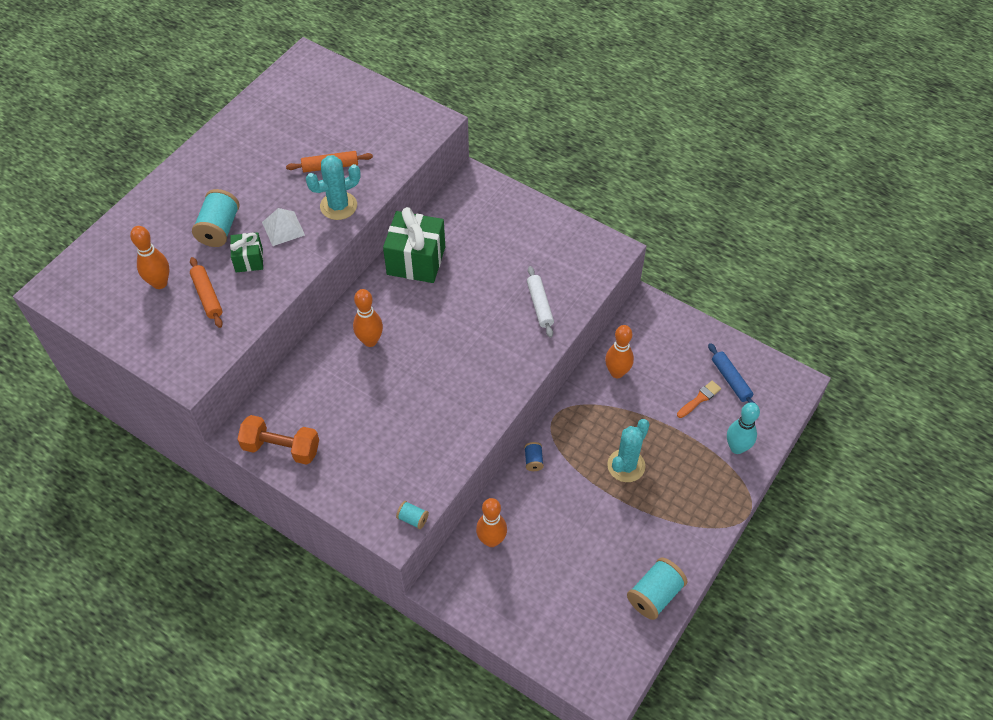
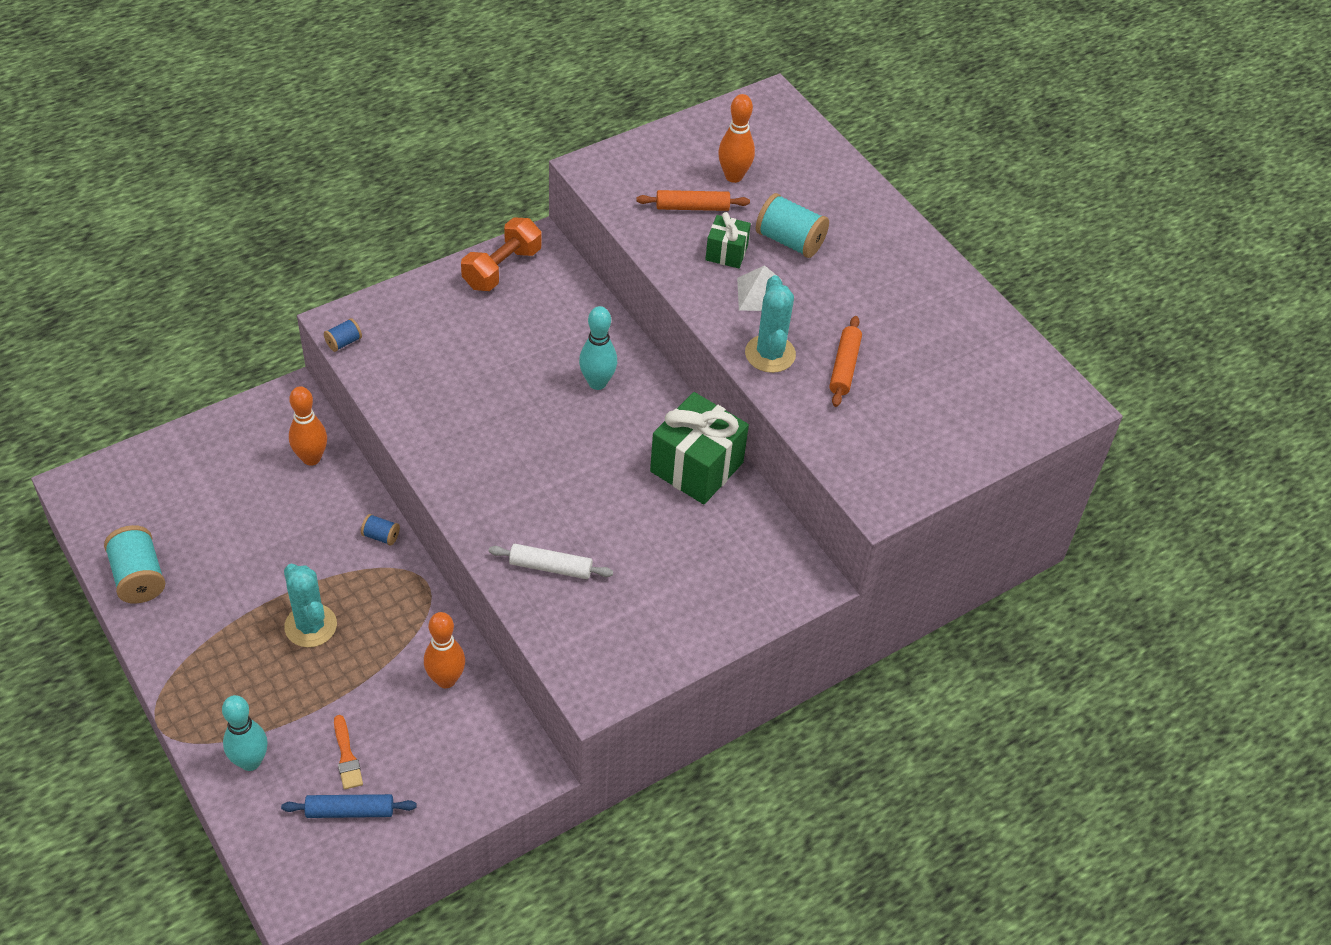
camera: 110 degrees right, 5 degrees down
orange bowling pin [353,289,383,347] -> turquoise bowling pin [579,306,617,390]
turquoise spool [396,501,429,529] -> blue spool [324,318,362,352]

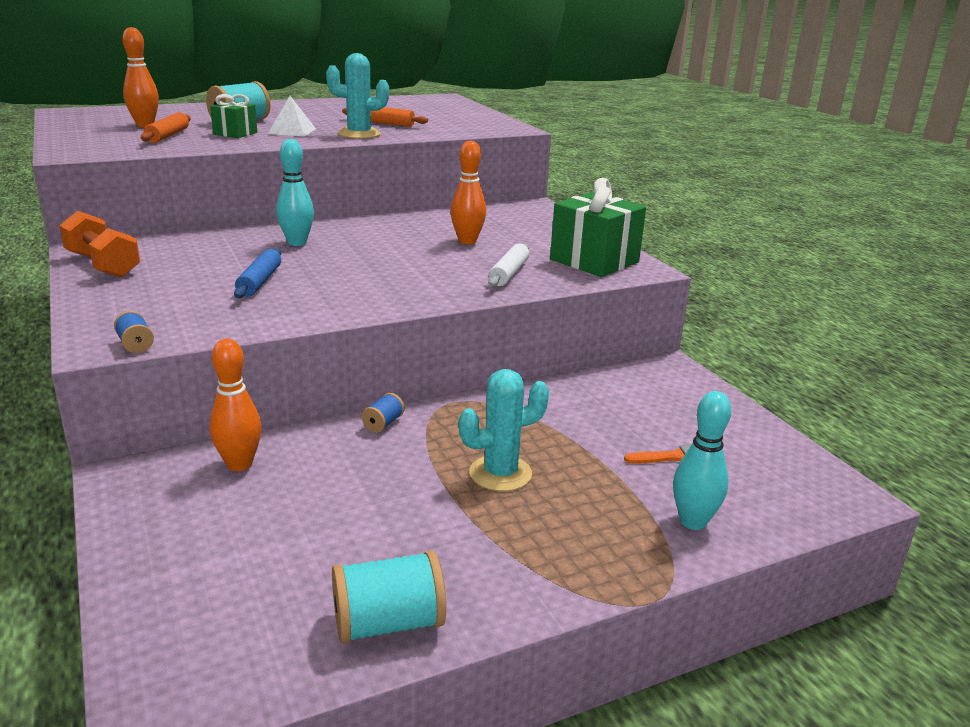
camera: 80 degrees left, 25 degrees down
blue rolling pin [281,794,417,818] -> blue rolling pin moved to [234,248,281,298]
orange bowling pin [424,612,465,688] -> orange bowling pin moved to [451,140,486,244]
green gift [650,392,749,504] -> green gift moved to [550,178,646,277]

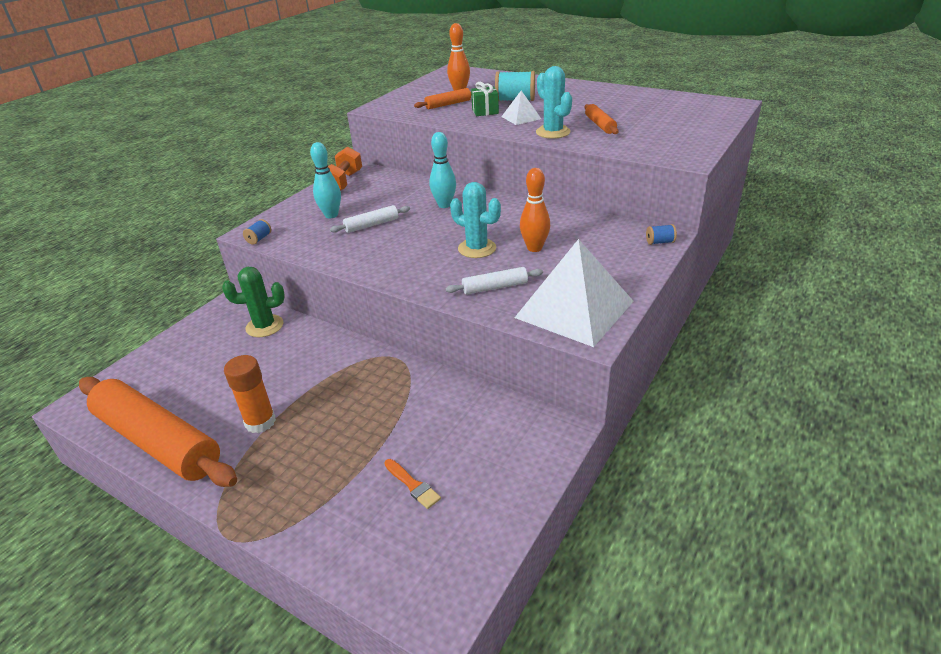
camera: 60 degrees right, 10 degrees up
orange bowling pin [209,339,262,471] -> green cactus [222,267,285,337]
blue rolling pin [234,248,281,298] -> white rolling pin [330,205,410,233]
turquoise spool [332,550,446,643] -> orange rolling pin [79,377,237,487]
blue spool [362,393,404,433] -> blue spool moved to [646,224,677,245]
turquoise cactus [459,369,549,491] -> turquoise cactus moved to [450,182,501,258]
green gift [550,178,646,277] -> white pyramid [514,239,634,347]
turquoise bowling pin [673,391,731,530] -> turquoise bowling pin moved to [310,142,341,218]
none -> orange glue stick [224,355,276,433]

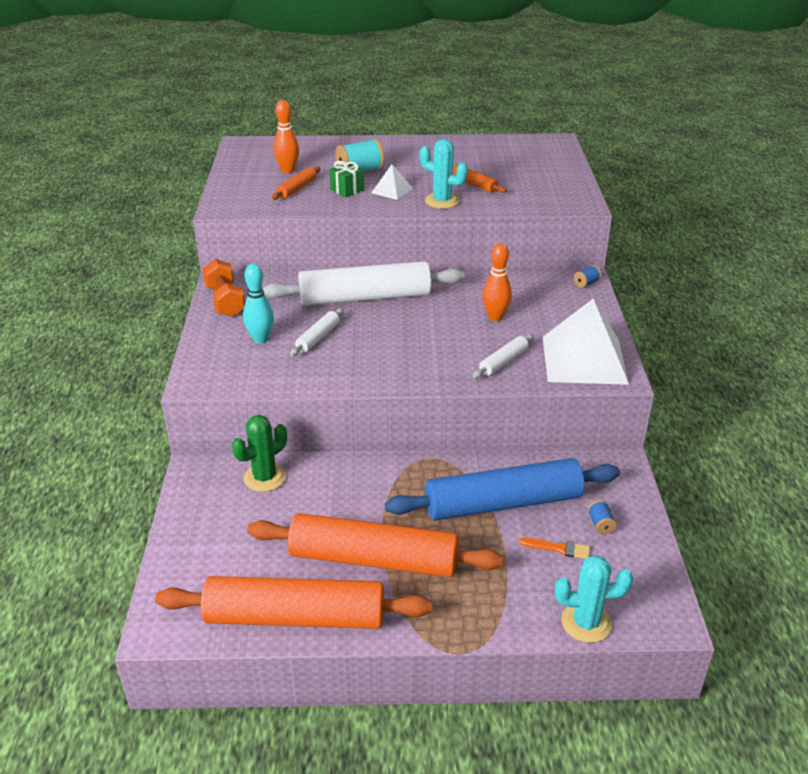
camera: 35 degrees left, 0 degrees up
orange glue stick [224,355,276,433] -> orange rolling pin [247,513,503,577]
blue spool [243,219,271,245] -> blue spool moved to [588,500,617,535]
turquoise bowling pin [430,132,456,208] -> white rolling pin [262,261,465,306]
turquoise cactus [450,182,501,258] -> turquoise cactus moved to [555,555,633,643]
none -> blue rolling pin [385,458,620,521]

